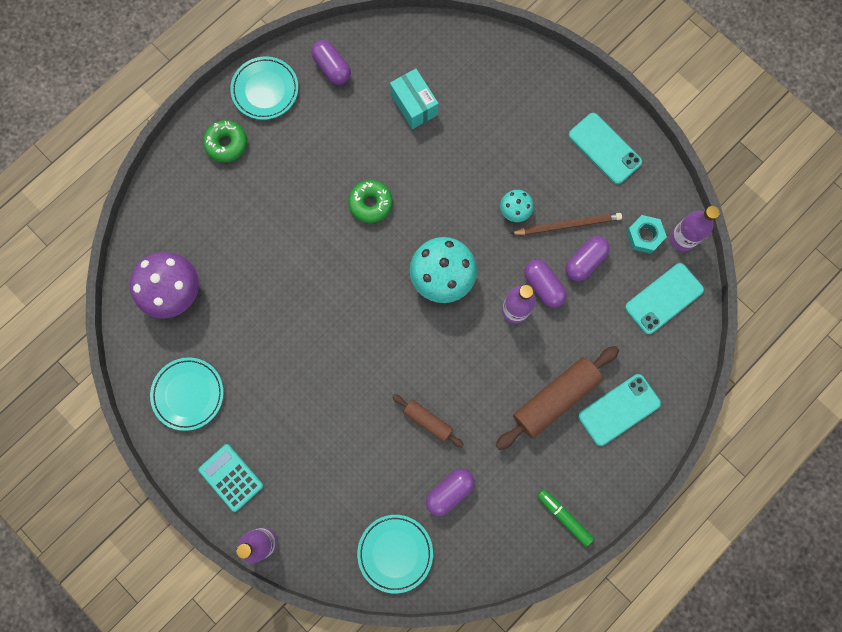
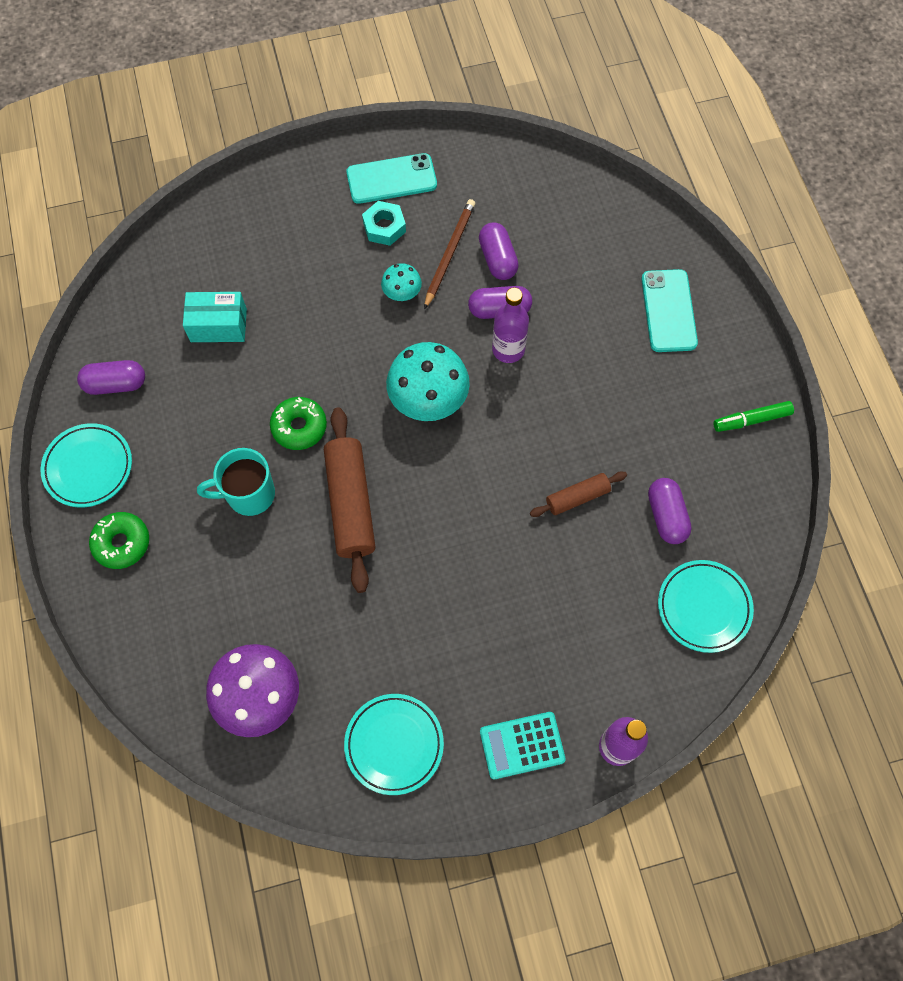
camera: 60 degrees left, 10 degrees down
brown rolling pin [496,346,619,450] -> brown rolling pin moved to [324,408,376,593]
turquoise phone [625,263,704,334] -> none
turquoise nut [626,215,667,254] -> turquoise nut moved to [362,201,406,246]
purple bottle [670,206,720,251] -> none
none -> turquoise mug [197,448,275,516]

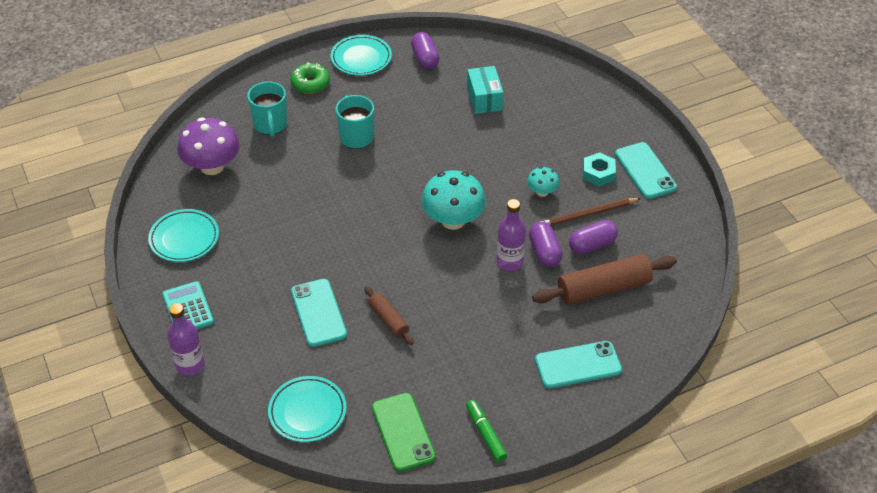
camera: 80 degrees right, 20 degrees down
green donut [270,397,327,450] -> none
brown rolling pin [324,408,376,593] -> brown rolling pin moved to [532,254,677,305]
brown pencil [424,199,475,309] -> brown pencil turned 150 degrees clockwise [540,198,641,226]
purple capsule [648,478,692,544] -> none
none -> turquoise mug [247,81,287,137]
none -> turquoise phone [291,279,347,347]
none -> green phone [372,393,436,472]

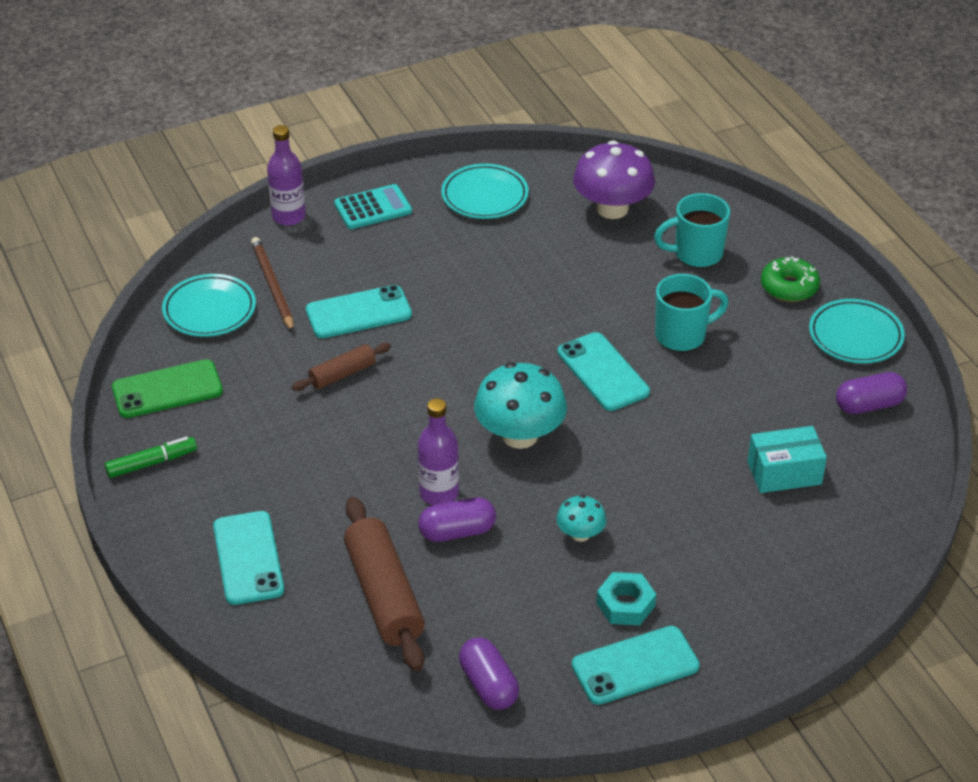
camera: 90 degrees right, 5 degrees down
brown pencil [540,198,641,226] -> brown pencil moved to [251,237,294,332]
purple capsule [569,220,618,254] -> purple capsule moved to [459,638,519,710]
none -> turquoise phone [558,332,650,411]

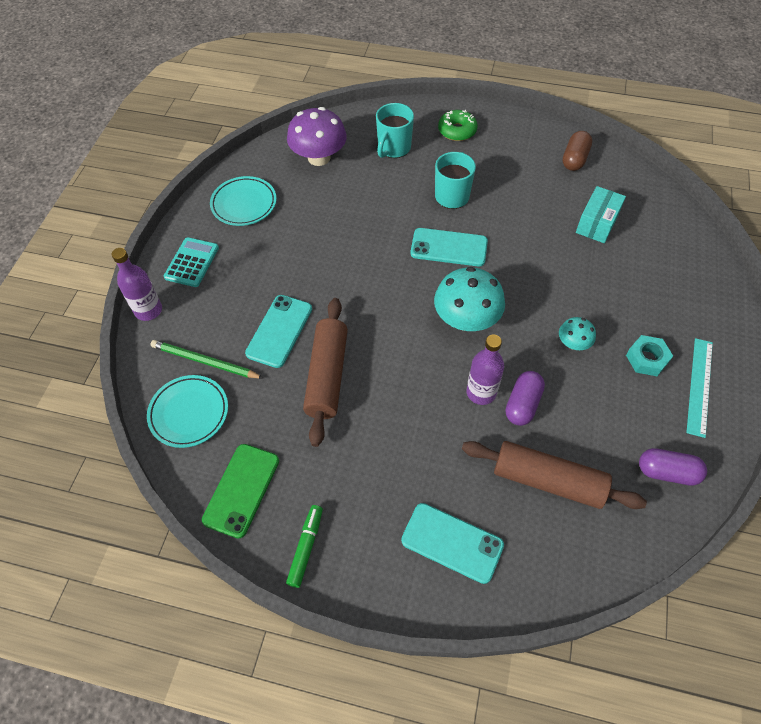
camera: 50 degrees left, 15 degrees up
brown pencil [251,237,294,332] -> green pencil [150,340,263,379]
brown rolling pin [292,343,391,391] -> brown rolling pin [303,298,348,447], size x1.83
turquoise phone [571,626,700,705] -> turquoise ruler [686,338,713,438]
turquoise plate [809,299,905,364] -> none
purple capsule [836,372,907,414] -> brown capsule [563,131,592,171]

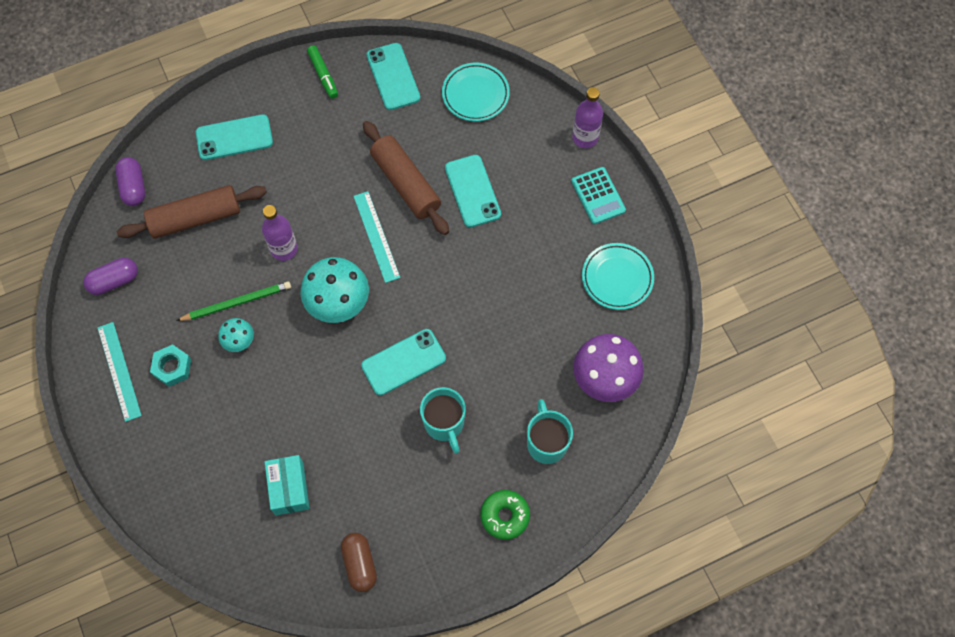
camera: 140 degrees right, 10 degrees up
green pencil [150,340,263,379] -> green pencil moved to [176,281,291,321]
green phone [202,444,279,538] -> turquoise phone [367,43,420,110]
purple capsule [506,371,545,426] -> purple capsule moved to [115,157,145,206]
none -> turquoise ruler [353,191,400,283]

